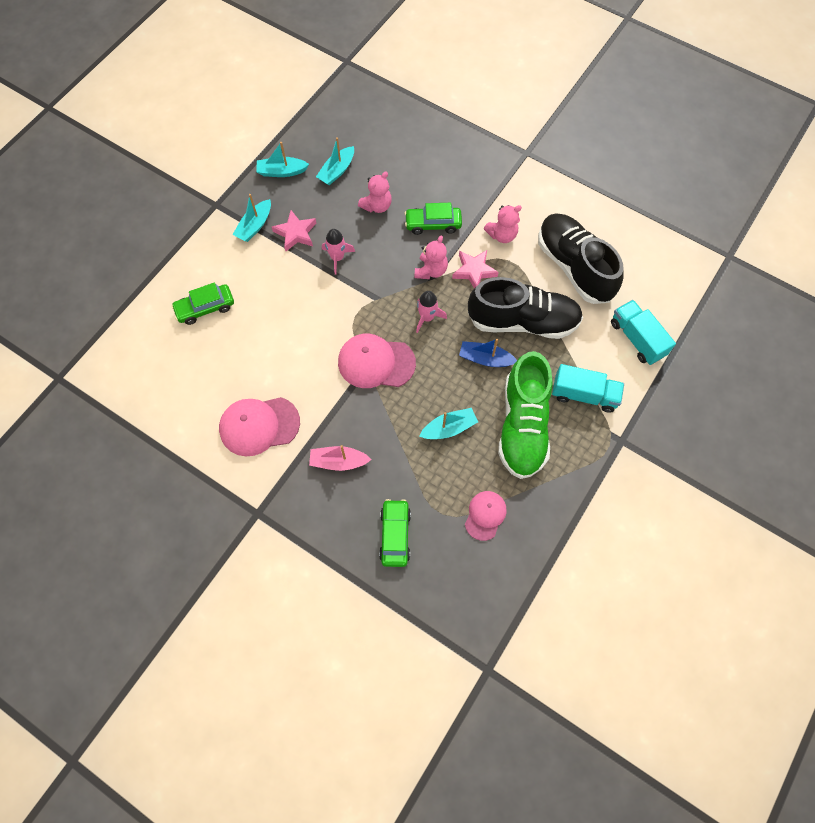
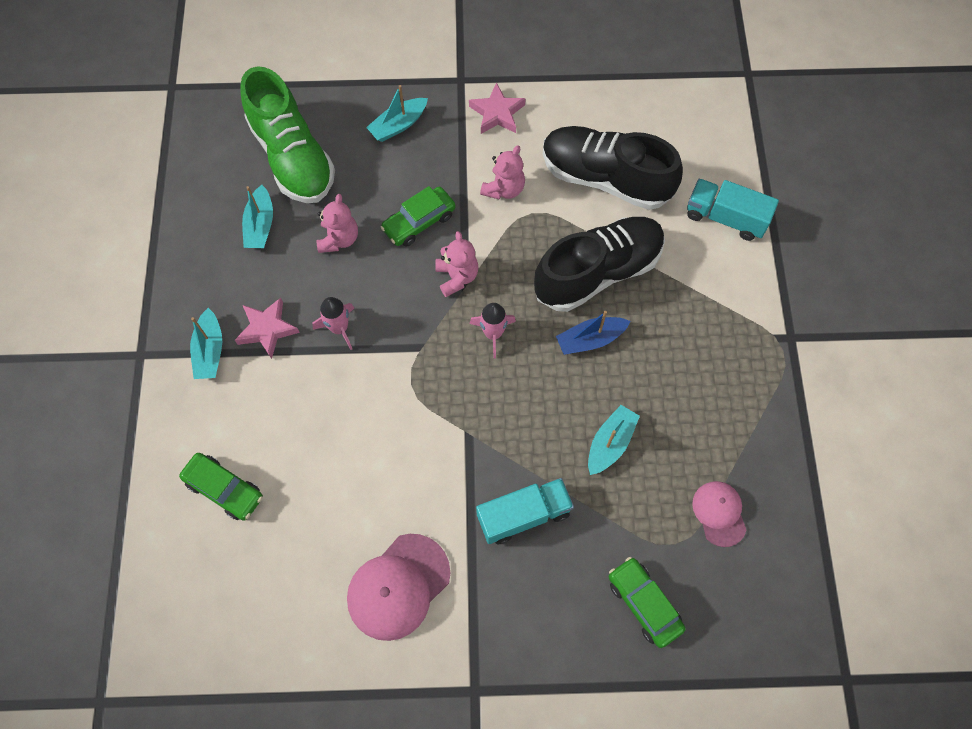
camera: 35 degrees left, 0 degrees up
green car [171,283,234,325] -> green car turned 90 degrees counterclockwise [179,453,263,521]
turquoise boat [256,142,309,177] -> turquoise boat moved to [366,85,428,142]
pink boat [309,445,372,471] -> none
pink cap [338,334,416,388] -> none
pink star [452,250,499,289] -> pink star moved to [469,82,526,134]
green shoe [498,351,553,479] -> green shoe moved to [241,66,335,203]
turquoise truck [552,364,624,412] -> turquoise truck moved to [476,478,574,544]

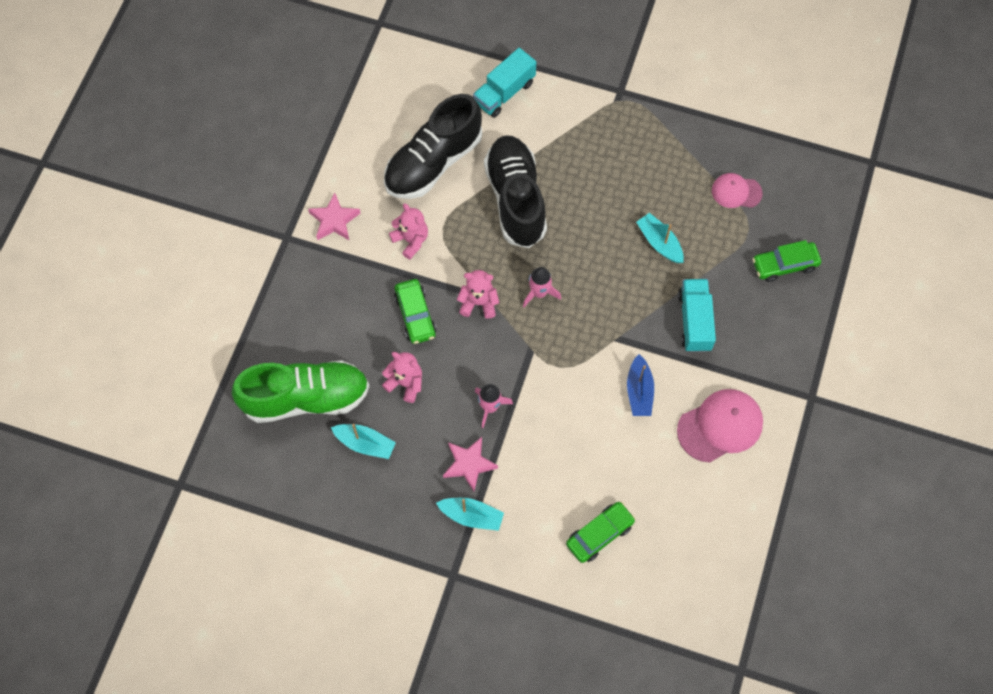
camera: 70 degrees left, 0 degrees up
pink cap [347,534,450,641] -> pink cap turned 90 degrees counterclockwise [677,389,763,463]
turquoise boat [366,85,428,142] -> none
blue boat [556,311,630,355] -> blue boat moved to [627,354,654,416]

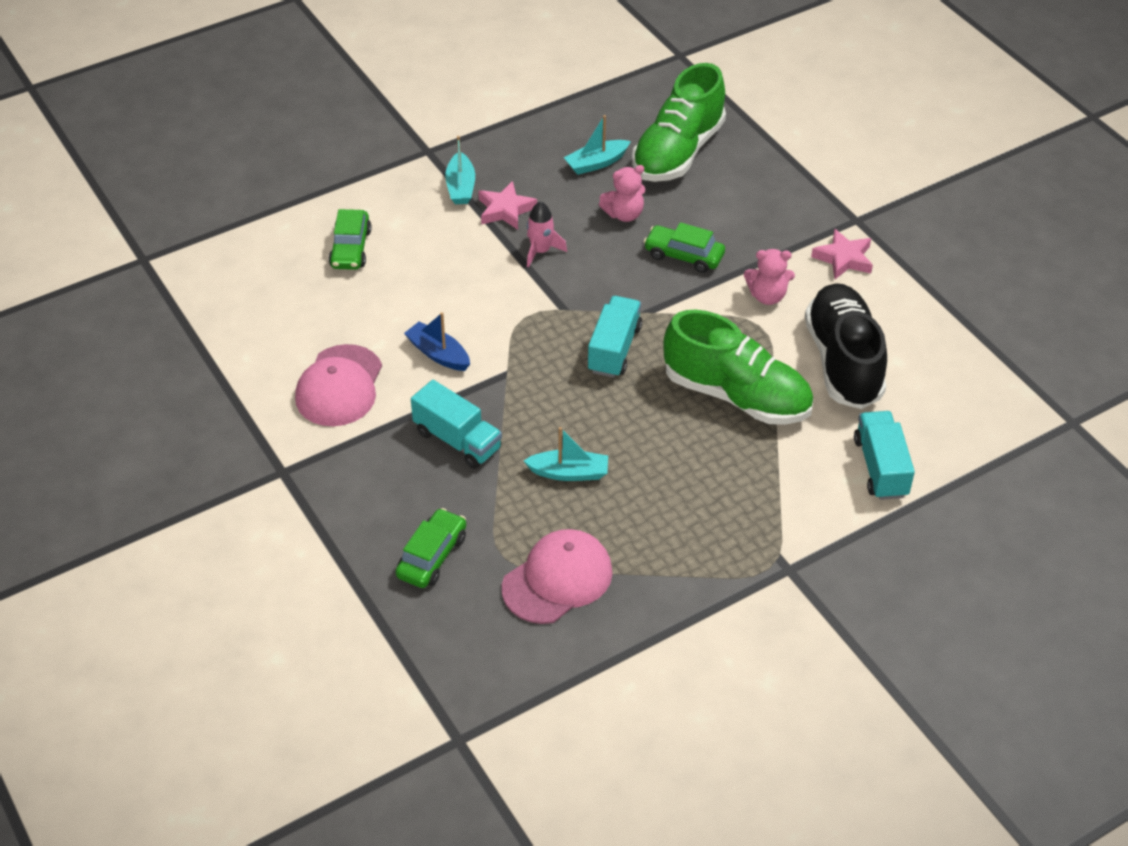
camera: 130 degrees right, 20 degrees down
turquoise boat [436,498,504,531] -> turquoise boat turned 60 degrees counterclockwise [445,136,475,204]
pink teddy bear [457,270,499,319] -> none
black shoe [484,136,547,248] -> green shoe [663,310,813,425]
pink rocket [523,267,561,307] -> turquoise truck [588,296,642,378]
pink cap [712,173,763,208] -> pink cap [502,529,613,624], size x1.65

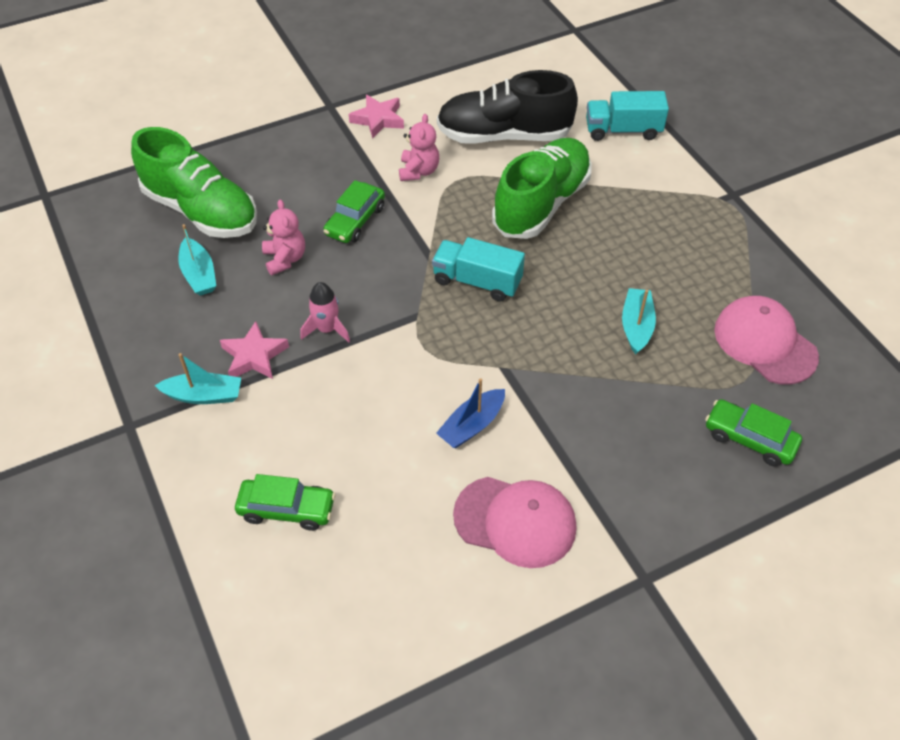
camera: 85 degrees left, 5 degrees up
turquoise truck [411,380,502,469] -> none

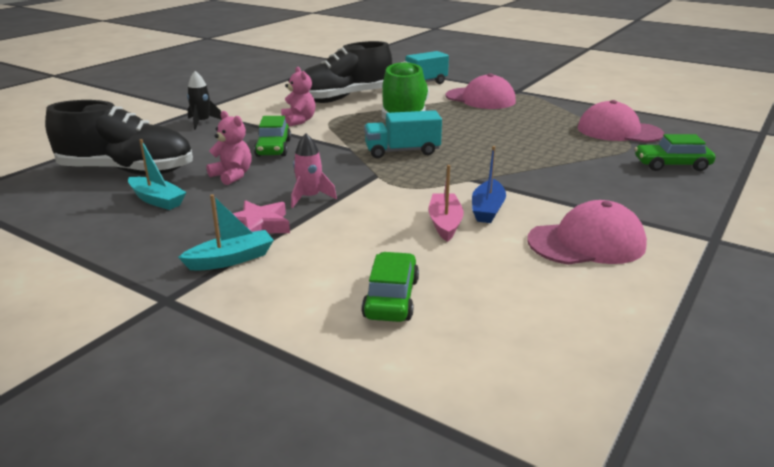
camera: 30 degrees left, 25 degrees down
green shoe [131,127,257,238] -> black shoe [45,100,193,175]
green car [235,474,336,531] -> green car turned 60 degrees counterclockwise [361,252,419,322]
pink star [349,95,404,139] -> none
turquoise boat [622,288,656,354] -> none
none -> black rocket [187,71,222,130]
none -> pink boat [429,165,464,242]
none -> pink cap [445,73,516,109]

